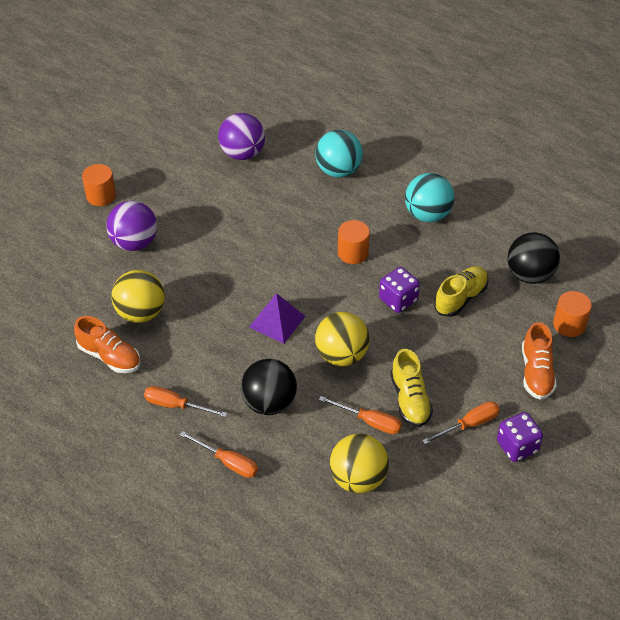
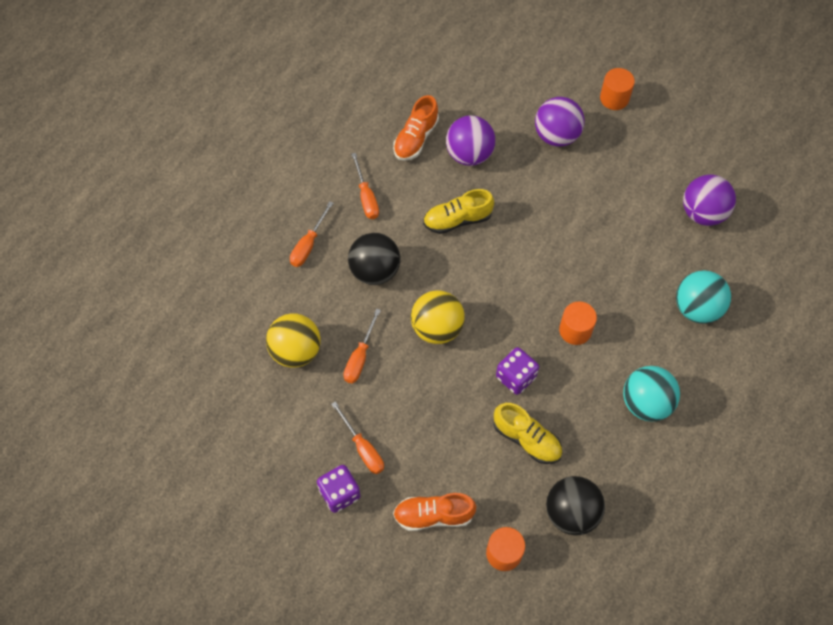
camera: 85 degrees right, 15 degrees up
yellow ball [111,270,165,323] -> purple ball [446,115,495,166]
orange screwdriver [144,386,228,417] -> orange screwdriver turned 150 degrees clockwise [351,153,379,219]
purple pyramid [249,293,306,344] -> none
yellow shoe [391,349,433,427] -> yellow shoe moved to [423,189,494,234]

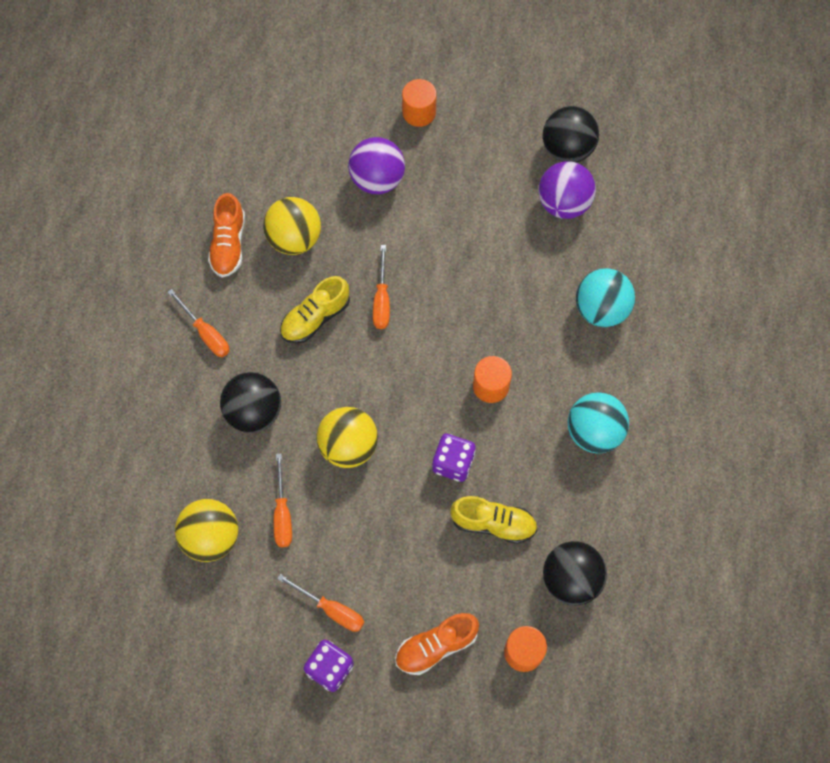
camera: 25 degrees left, 5 degrees up
orange screwdriver [290,201,334,267] -> orange screwdriver moved to [373,245,390,329]
purple ball [446,115,495,166] -> yellow ball [263,197,321,255]
none -> black ball [543,106,599,162]

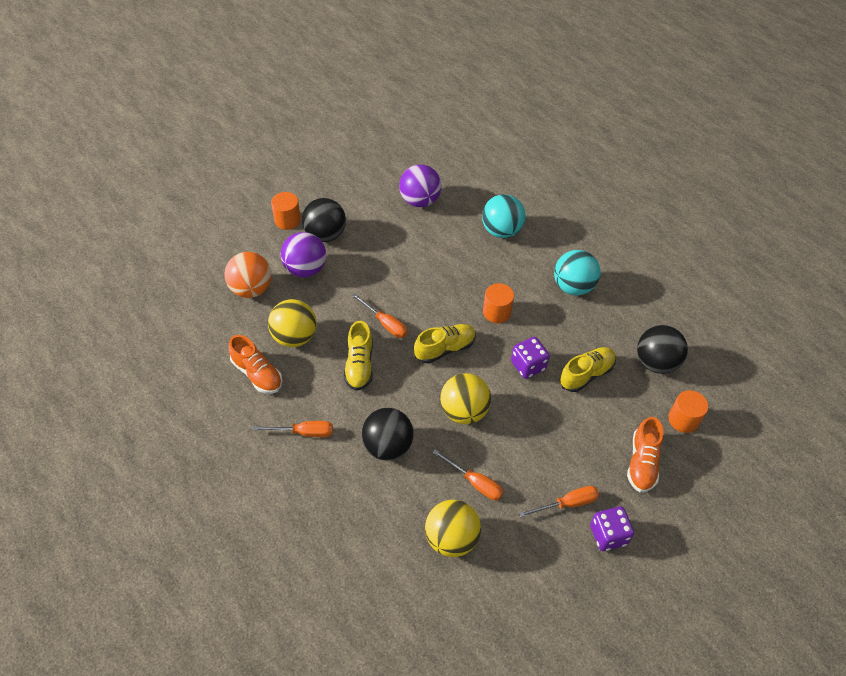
camera: 50 degrees left, 15 degrees down
black ball [543,106,599,162] -> black ball moved to [302,198,346,242]
none -> orange ball [225,252,272,298]
none -> yellow shoe [414,324,476,363]

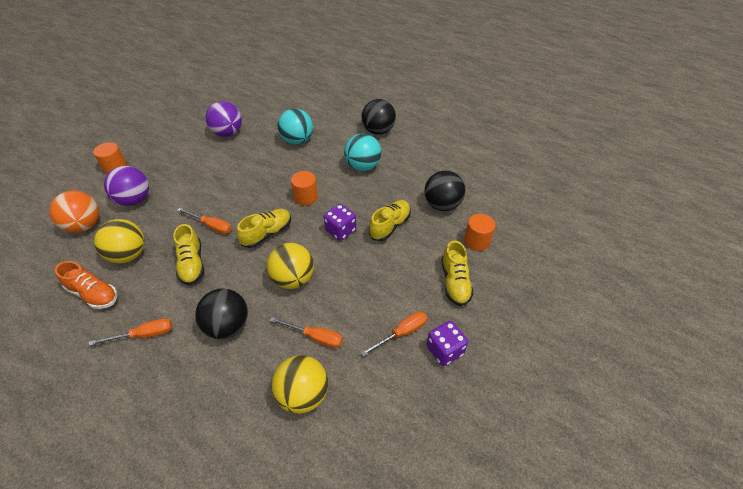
camera: 15 degrees left, 5 degrees down
black ball [302,198,346,242] -> black ball moved to [362,99,396,135]
orange shoe [627,417,664,492] -> yellow shoe [441,241,474,306]

